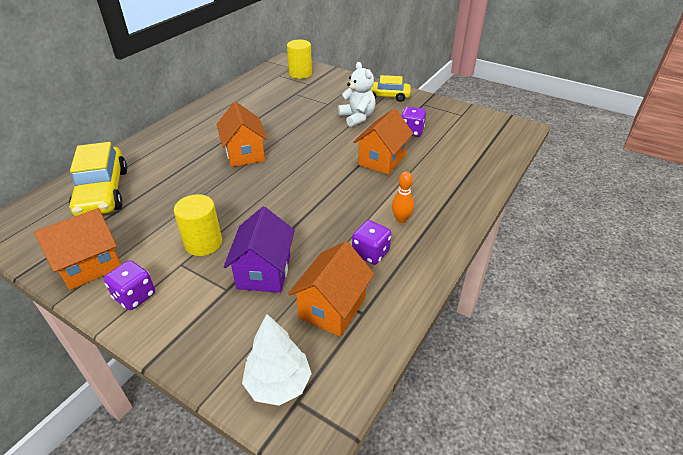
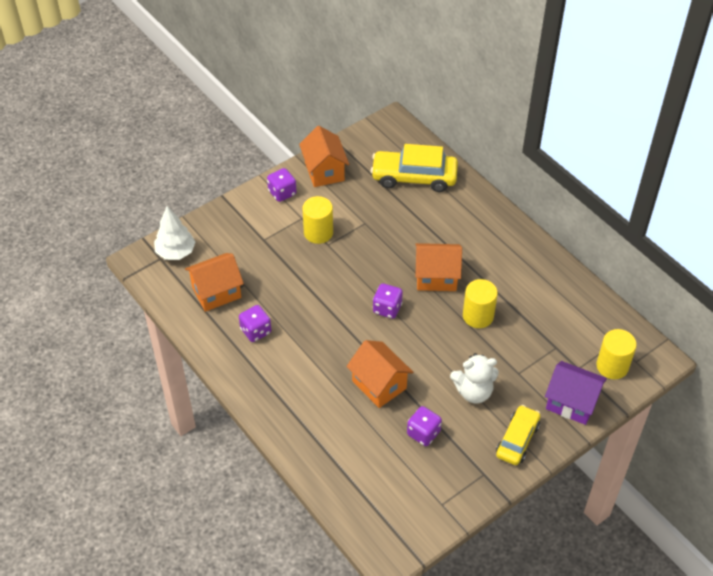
camera: 110 degrees right, 10 degrees up
purple house [224,207,295,293] -> purple house moved to [545,361,607,425]
orange house [288,241,374,337] -> orange house turned 75 degrees counterclockwise [185,253,244,312]
orange bowling pin [392,171,414,223] -> none
none -> purple dice [373,283,403,319]
none -> yellow cylinder [463,279,498,328]

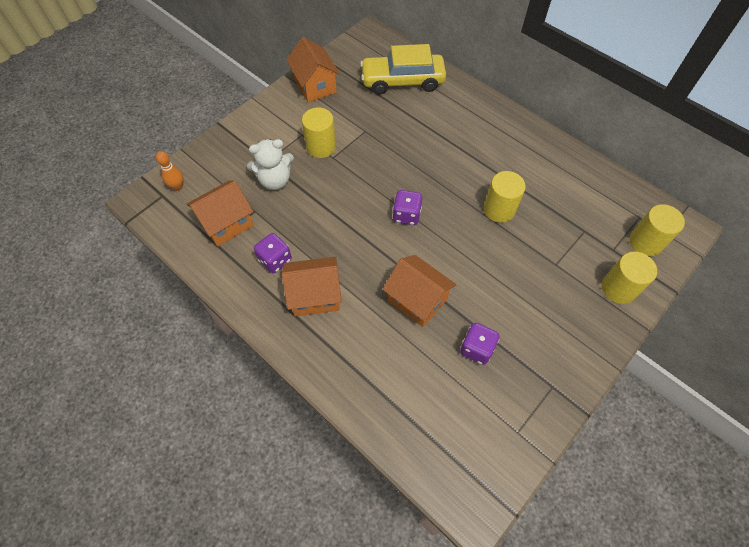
camera: 10 degrees left, 10 degrees up
white tree [154,206,196,260] -> orange bowling pin [156,151,183,191]
purple dice [267,168,297,202] -> none
orange house [415,243,462,291] -> orange house moved to [282,257,342,316]
white teddy bear [450,353,499,403] -> white teddy bear moved to [247,139,294,190]
yellow car [496,405,541,465] -> none
purple house [545,361,607,425] -> yellow cylinder [602,252,657,304]

